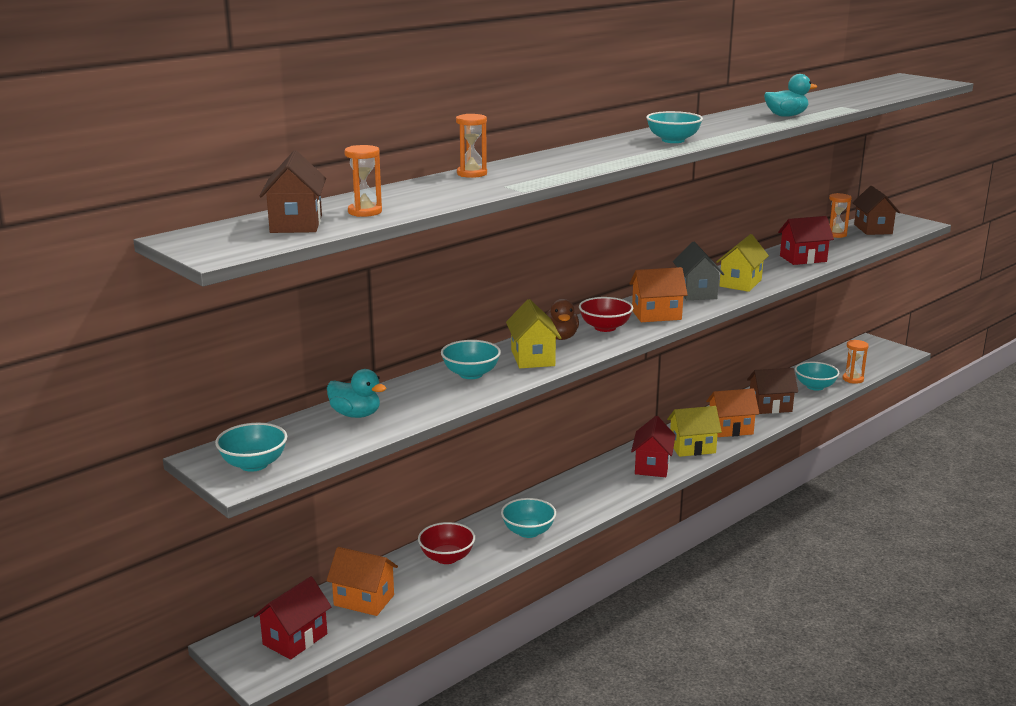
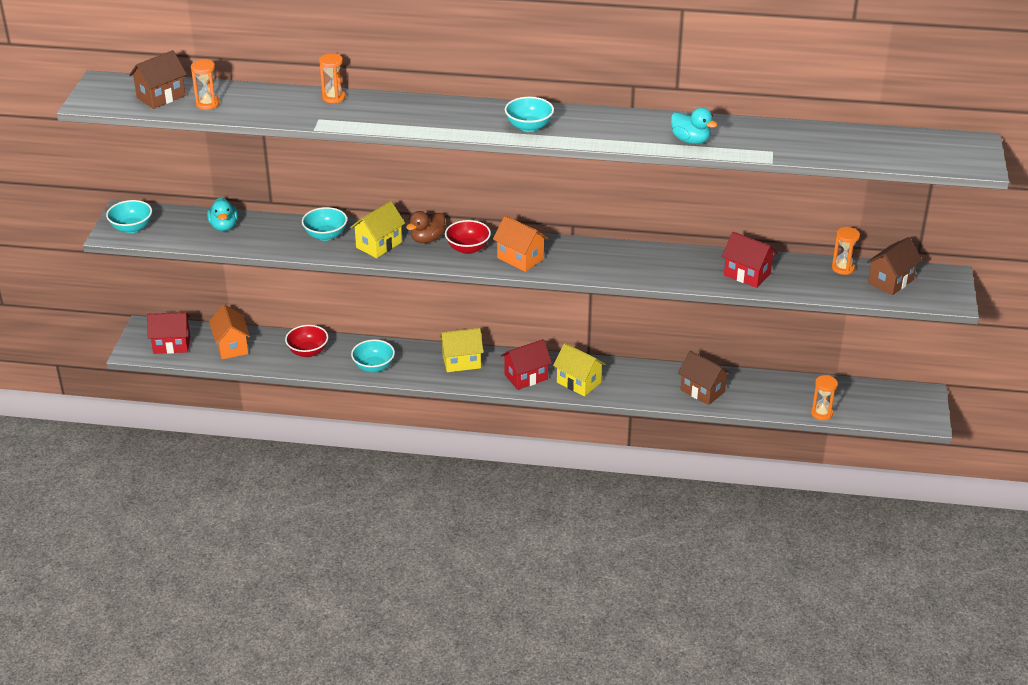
camera: 50 degrees right, 15 degrees up
grey house [673,242,724,300] -> none
orange house [706,388,759,437] -> none
yellow house [716,234,769,292] -> yellow house moved to [439,328,484,372]
turquoise bowl [795,362,839,391] -> none

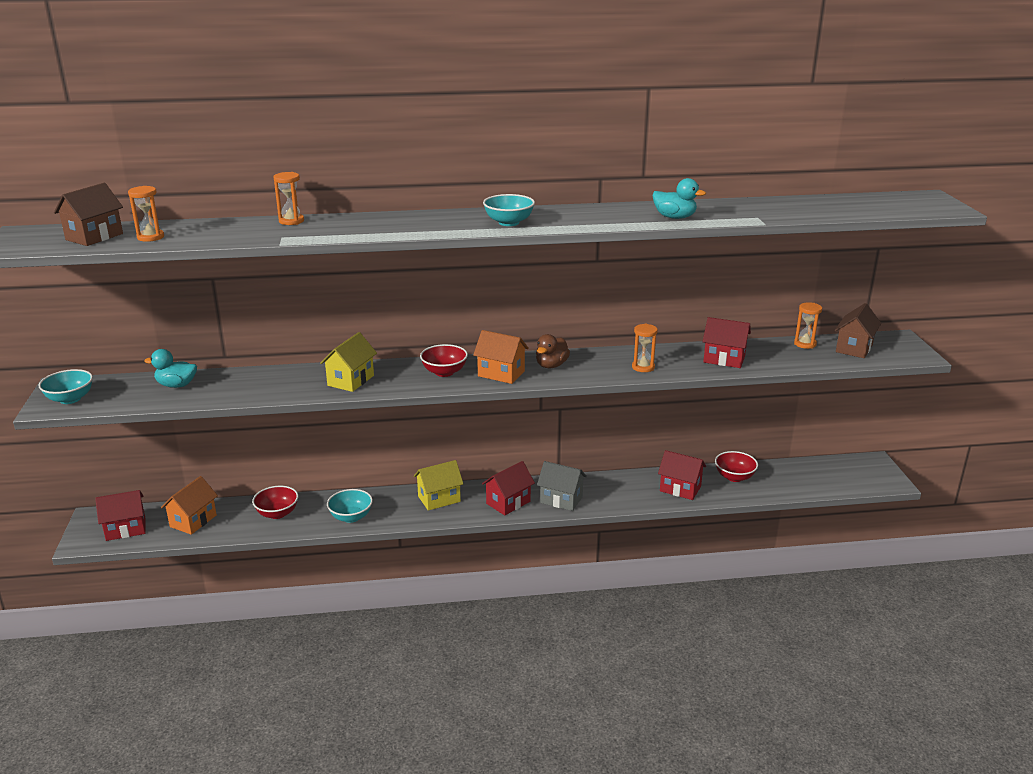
camera: 15 degrees left, 10 degrees down
turquoise duck [207,197,238,231] -> turquoise duck turned 120 degrees clockwise [144,349,197,388]
orange house [209,304,250,359] -> orange house turned 60 degrees clockwise [161,476,218,535]
turquoise bowl [302,207,347,241] -> none
brown duck [406,211,445,243] -> brown duck moved to [536,334,570,368]
yellow house [553,343,606,396] -> grey house [537,461,587,511]
brown house [678,351,731,405] -> red house [658,450,706,500]
orange hourglass [811,375,838,420] -> orange hourglass moved to [632,324,658,372]
none -> red bowl [715,451,758,482]

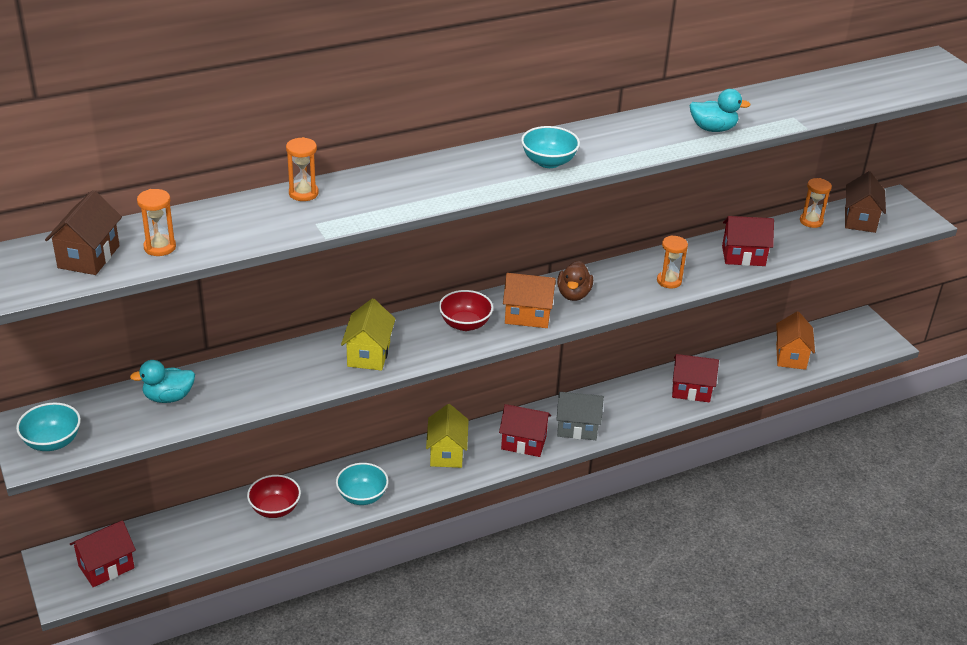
camera: 20 degrees left, 10 degrees up
orange house [161,476,218,535] -> orange house moved to [776,311,815,370]
yellow house [414,460,463,511] -> yellow house turned 45 degrees counterclockwise [426,404,469,468]
red house [482,461,535,515] -> red house turned 75 degrees clockwise [499,404,551,457]
red bowl [715,451,758,482] -> none

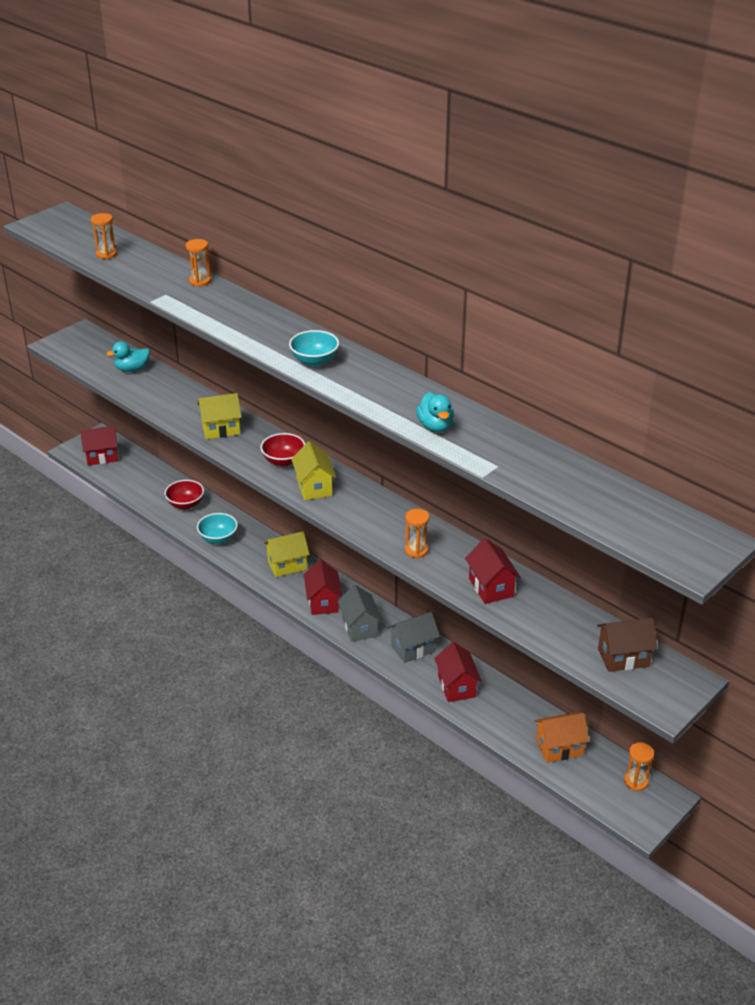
camera: 70 degrees right, 0 degrees up
turquoise bowl [16,403,81,451] -> none
brown house [45,190,122,275] -> none
red house [70,520,136,587] -> red house turned 45 degrees counterclockwise [80,426,118,465]
turquoise duck [130,360,195,403] -> turquoise duck turned 75 degrees counterclockwise [106,341,150,372]
orange house [503,273,556,328] -> yellow house [291,441,336,500]
brown duck [557,261,593,301] -> none
orange hourglass [800,178,832,228] -> orange hourglass moved to [624,742,654,791]
none -> grey house [388,612,440,663]

